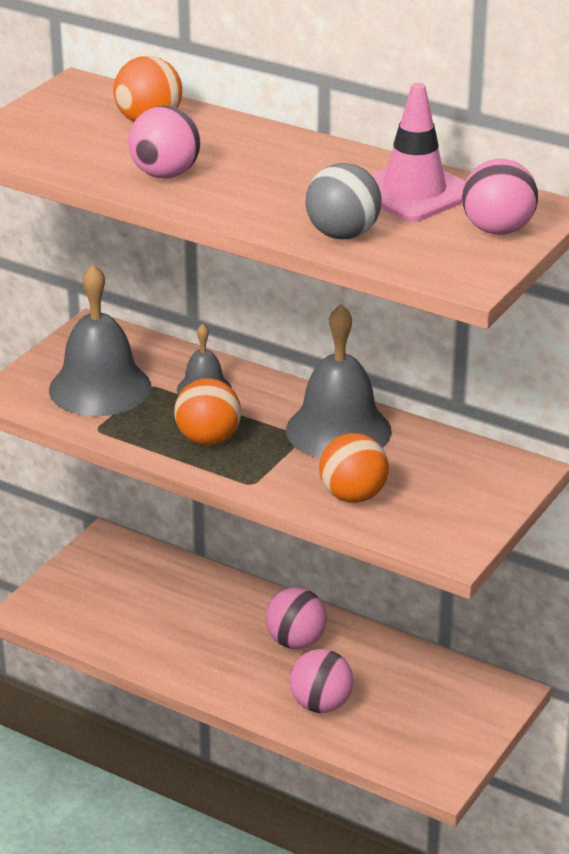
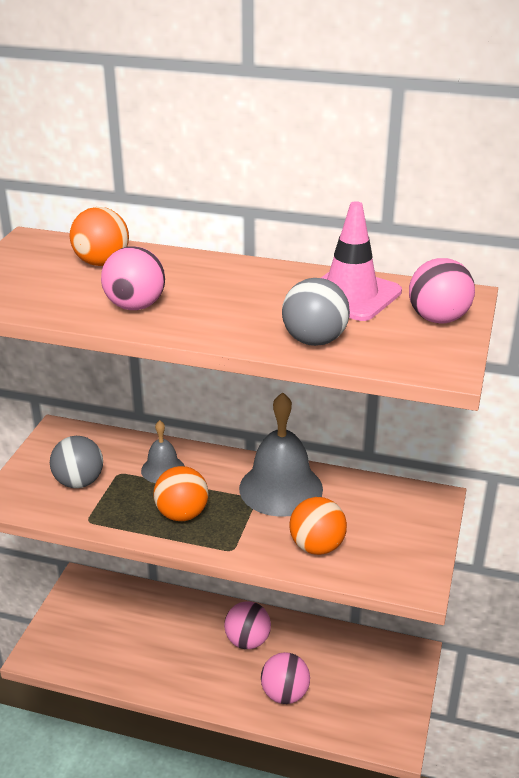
camera: 15 degrees left, 0 degrees up
grey bell [49,264,151,416] -> grey ball [50,436,103,488]

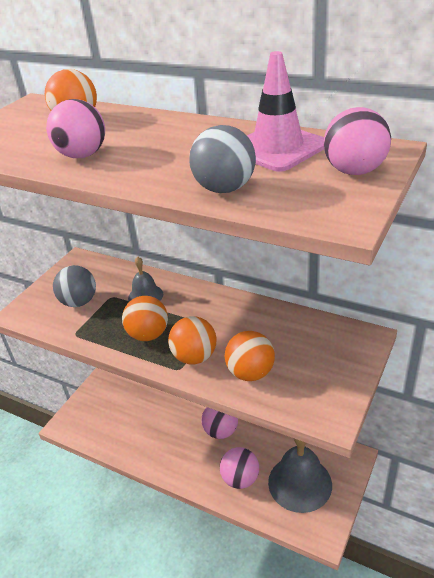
camera: 15 degrees right, 5 degrees up
grey bell [239,392,323,517] -> grey bell moved to [268,439,332,513]
none -> orange ball [168,316,217,364]

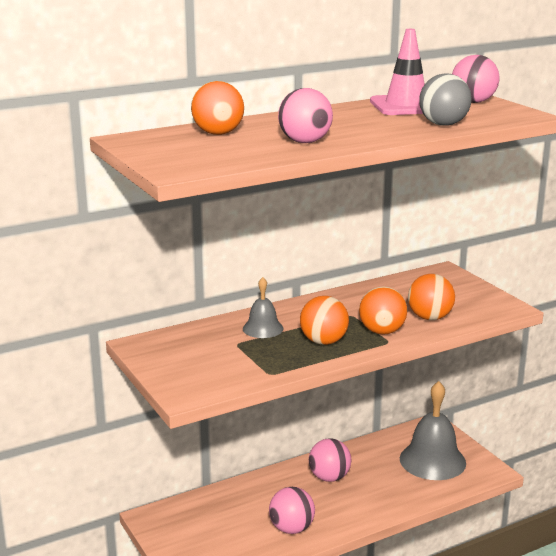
camera: 60 degrees left, 15 degrees down
grey ball [53,265,96,307] -> none
pink ball [220,447,259,489] -> pink ball moved to [269,487,315,534]

